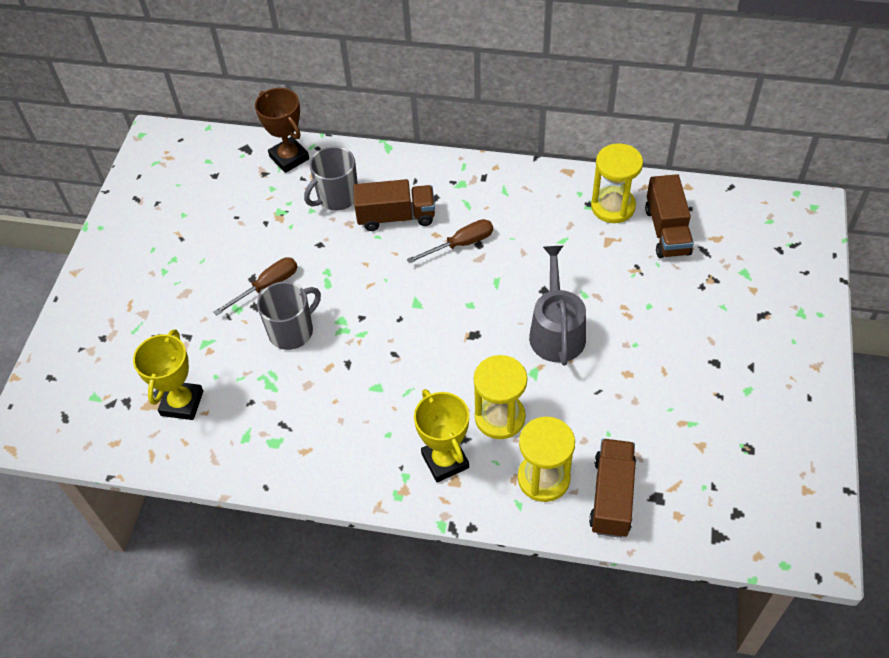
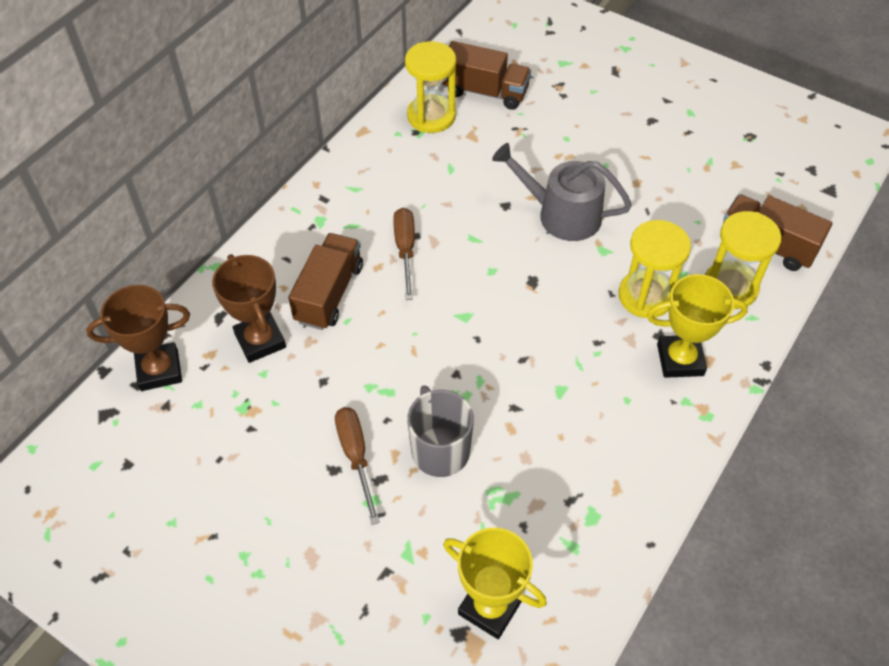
camera: 70 degrees left, 0 degrees up
grey mug [304,146,358,210] -> brown trophy [212,254,286,363]

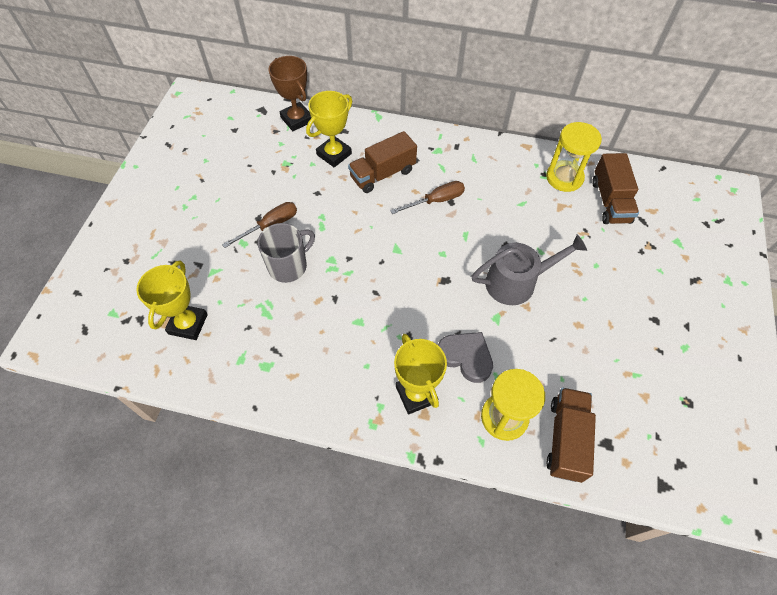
camera: 70 degrees right, 5 degrees up
brown trophy [212,254,286,363] -> yellow trophy [306,91,352,167]
brown truck [288,233,363,330] -> brown truck turned 150 degrees clockwise [348,131,417,193]
grey watering can [492,143,632,241] -> grey watering can turned 75 degrees clockwise [471,235,587,305]
yellow hourglass [618,220,691,318] -> grey heart [438,332,493,383]

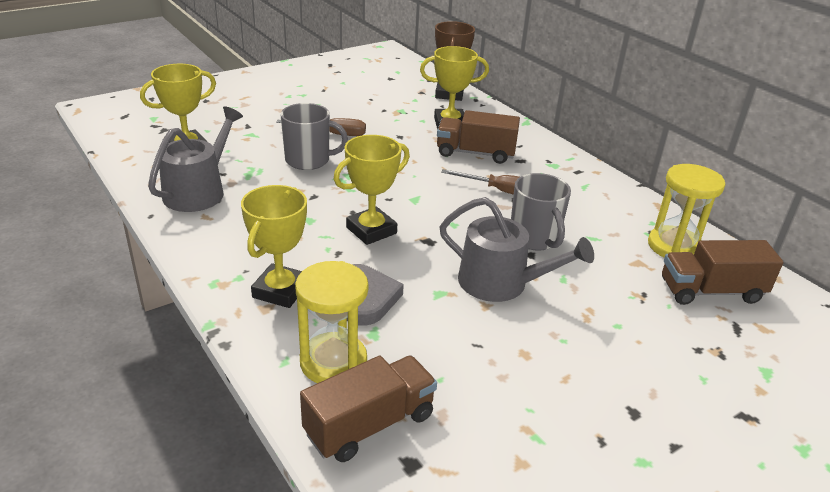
camera: 40 degrees right, 25 degrees down
brown truck [592,153,639,224] -> brown truck turned 45 degrees clockwise [662,240,783,305]
none -> grey watering can [148,106,243,212]
none -> yellow trophy [334,135,410,245]
none -> grey mug [511,173,571,251]

